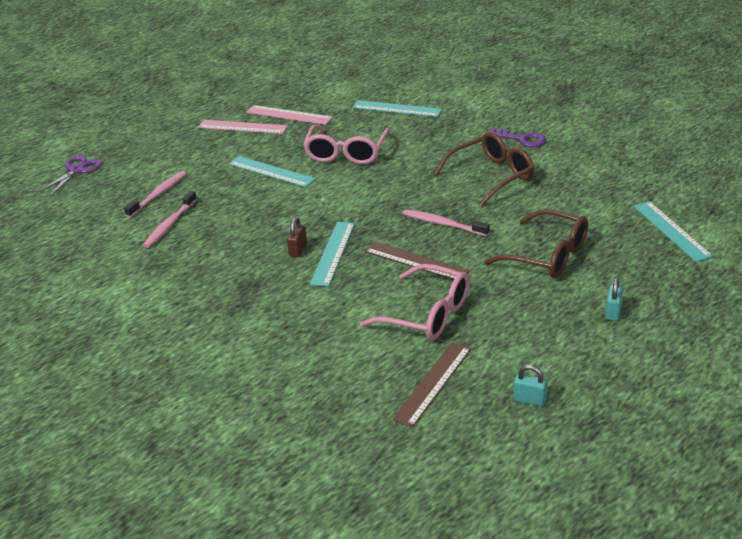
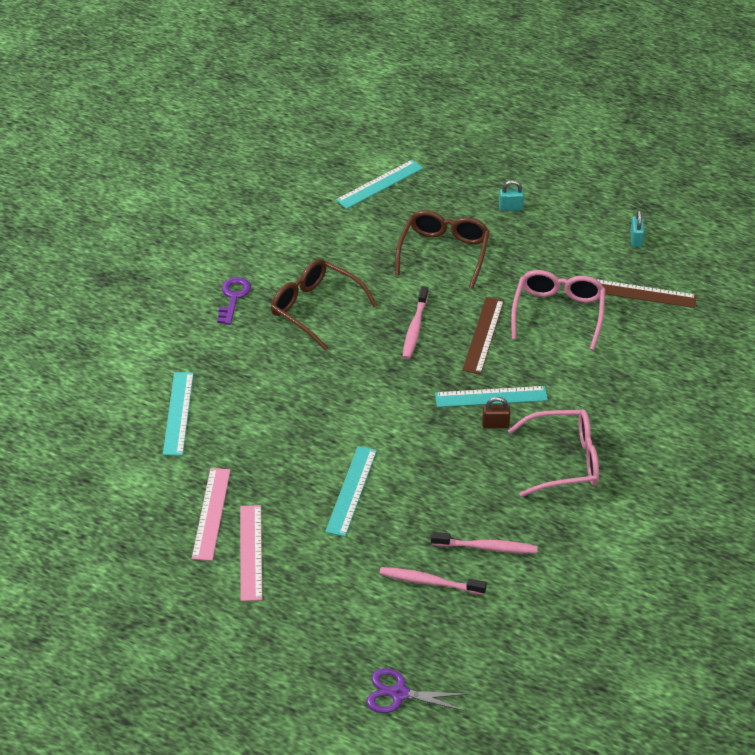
camera: 110 degrees left, 10 degrees up
pink glasses [303,124,390,164] -> pink glasses moved to [508,409,599,497]

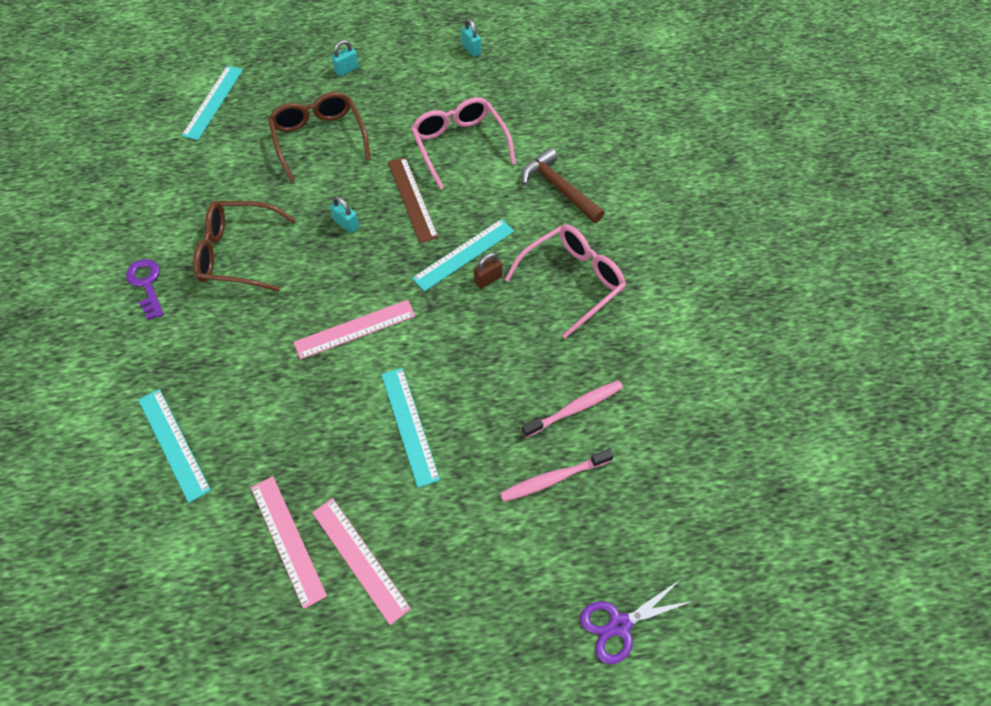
camera: 35 degrees left, 15 degrees up
pink toothbrush [402,286,428,359] -> turquoise padlock [330,196,359,233]
brown ruler [596,279,697,308] -> none
none -> pink ruler [294,300,415,360]
none -> brown hammer [522,148,605,223]

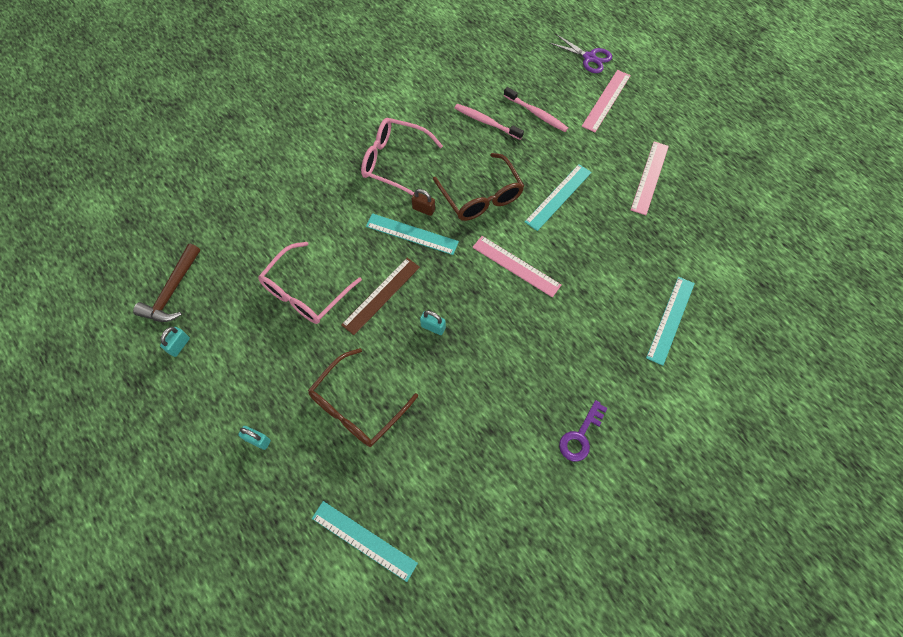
camera: 120 degrees left, 5 degrees up
turquoise ruler [181,66,243,140] -> turquoise ruler turned 45 degrees clockwise [312,501,418,582]
brown glasses [193,201,296,292] -> brown glasses moved to [433,153,524,221]
pink ruler [251,476,327,609] -> pink ruler moved to [582,70,631,132]
turquoise padlock [330,196,359,233] -> turquoise padlock turned 75 degrees counterclockwise [420,310,446,335]
brown hammer [522,148,605,223] -> brown hammer moved to [133,244,200,322]

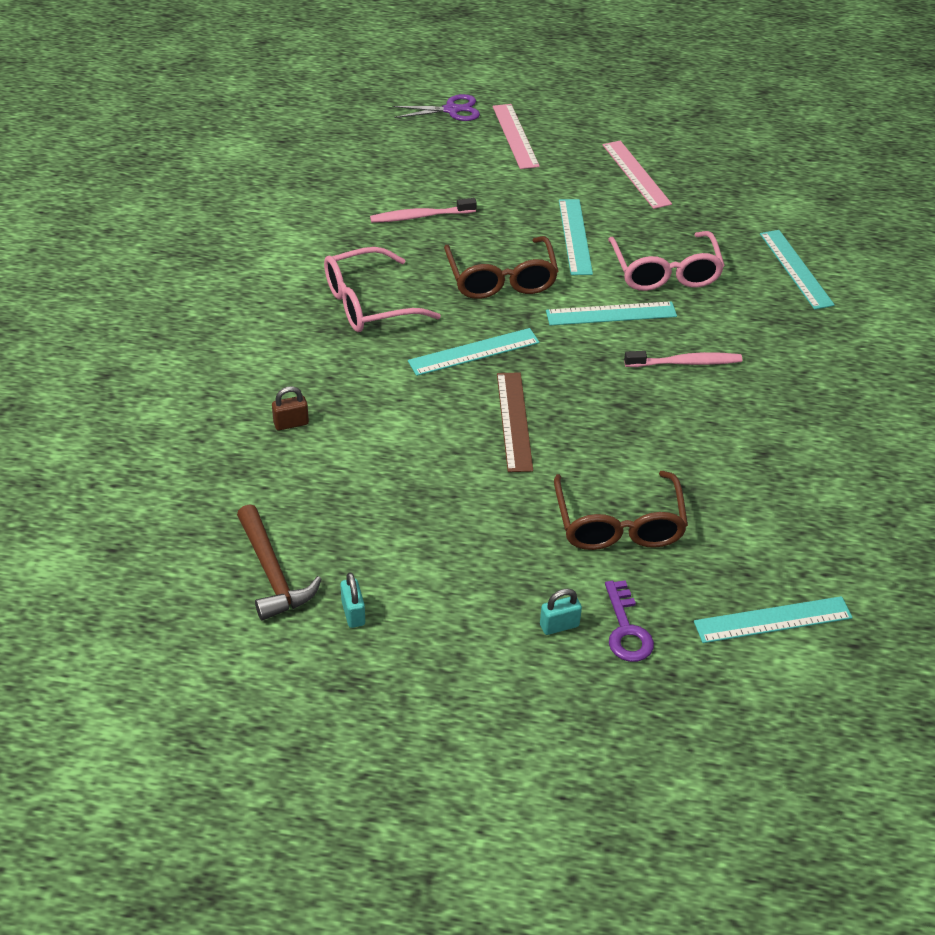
camera: 45 degrees left, 20 degrees down
pink glasses [258,242,362,324] -> pink glasses moved to [608,231,725,291]
brown padlock [412,189,435,216] -> brown padlock moved to [272,386,309,431]
turquoise padlock [420,310,446,335] -> none
brown glasses [433,153,524,221] -> brown glasses turned 60 degrees clockwise [444,236,558,299]
pink ruler [472,236,561,297] -> turquoise ruler [546,301,677,326]
pink toothbrush [504,87,568,132] -> pink toothbrush moved to [624,351,742,367]
purple key [559,400,607,461] -> purple key moved to [605,580,654,662]

